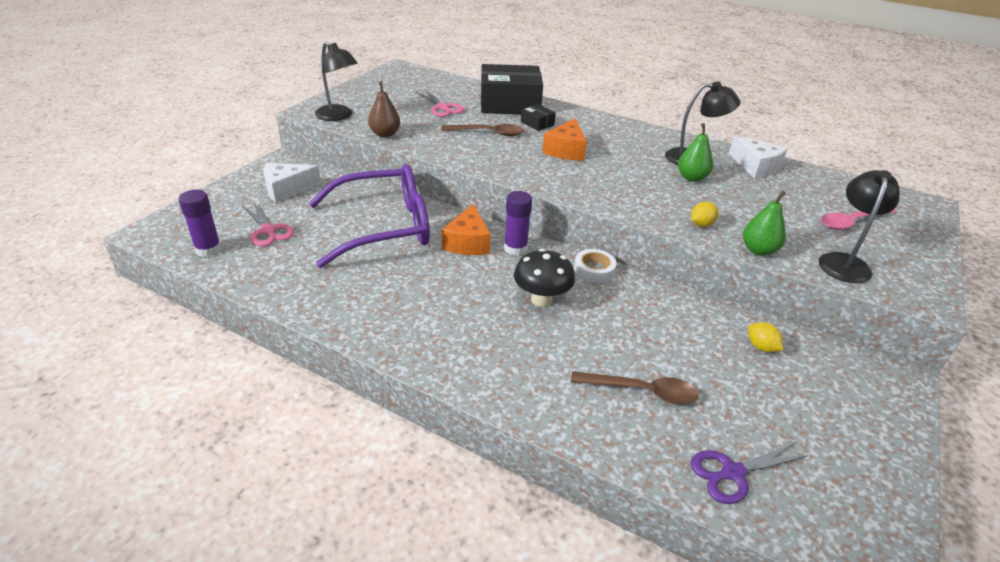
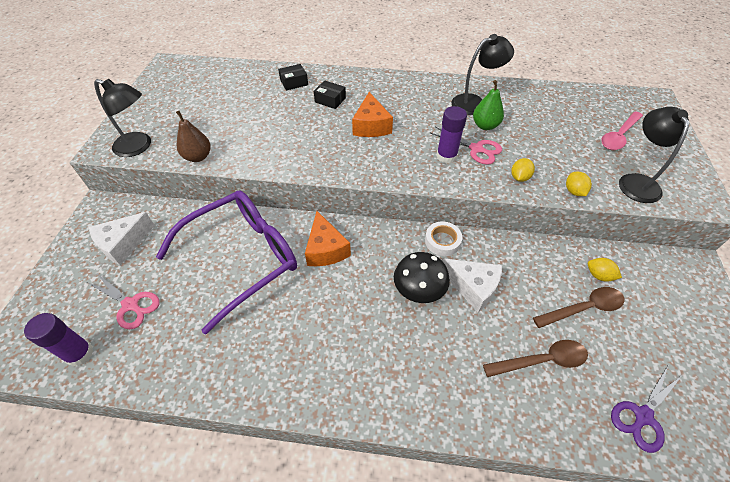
camera: 20 degrees left, 15 degrees up
pink scissors [417,90,464,117] -> pink scissors moved to [431,127,502,165]
brown spoon [441,124,524,136] -> brown spoon moved to [533,287,625,328]
black box [481,64,543,114] -> black box [278,64,308,91], size x0.43
purple glue stick [504,191,532,255] -> purple glue stick moved to [436,106,467,164]
white cheese [729,135,788,179] -> white cheese moved to [443,258,502,312]
green pear [743,191,786,256] -> yellow lemon [566,172,592,196]

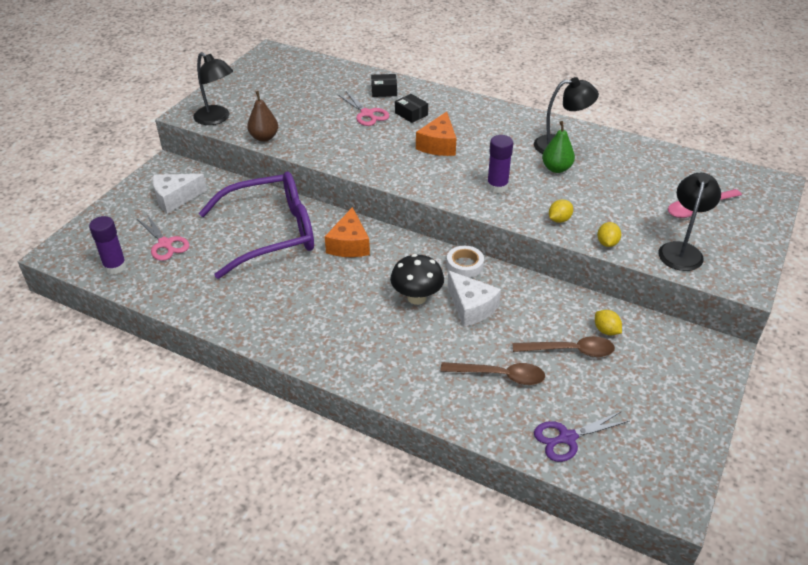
camera: 20 degrees right, 10 degrees down
pink scissors [431,127,502,165] -> pink scissors moved to [338,91,390,126]

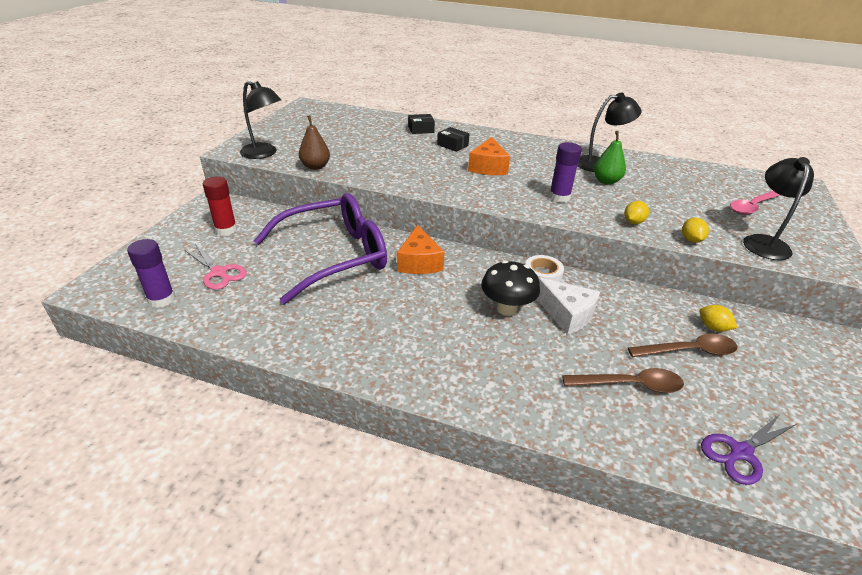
camera: 10 degrees left, 5 degrees down
white cheese [153,174,207,214] -> red glue stick [203,177,237,235]
pink scissors [338,91,390,126] -> none

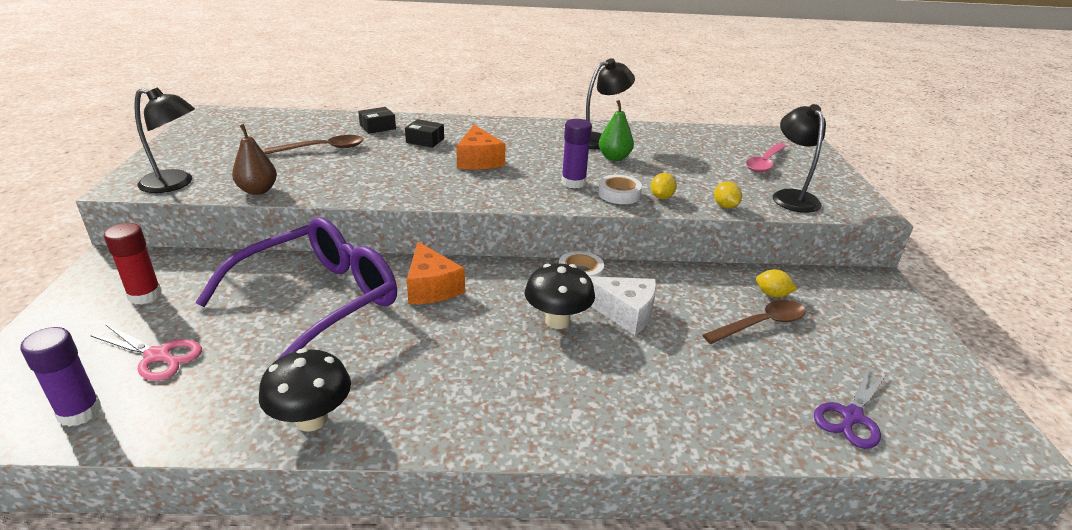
camera: 20 degrees left, 5 degrees down
brown spoon [562,368,684,393] -> brown spoon moved to [264,135,364,154]
none -> black mushroom [259,349,351,432]
none -> white tape [598,175,642,204]

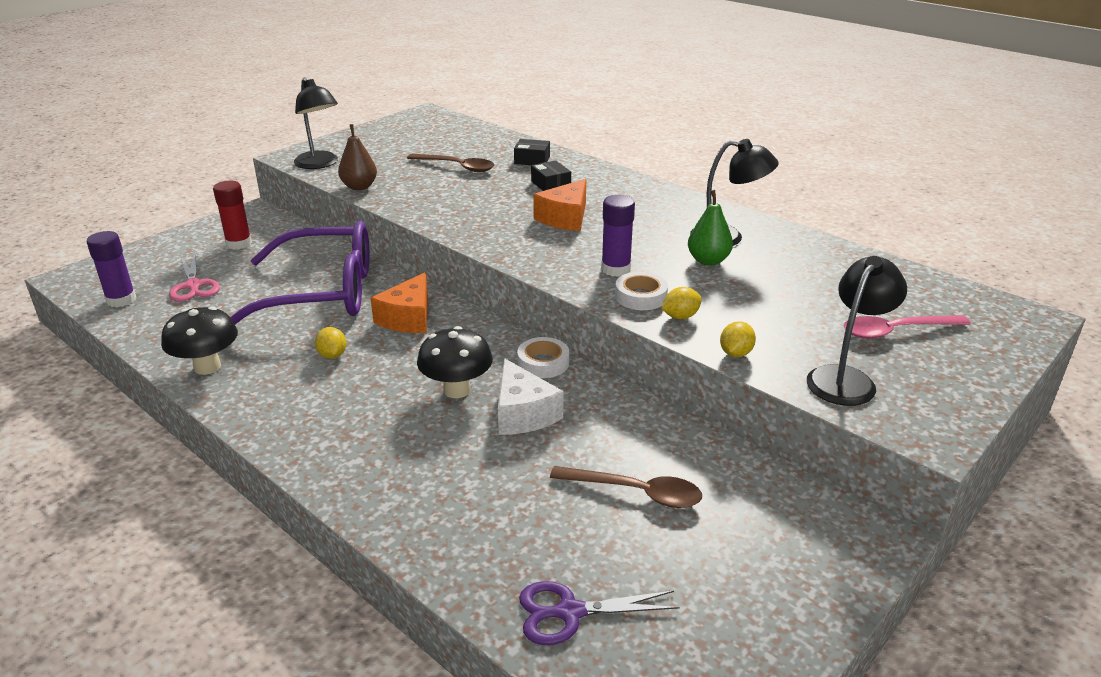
camera: 45 degrees right, 0 degrees up
yellow lemon [756,269,797,297] -> yellow lemon moved to [315,327,346,359]

